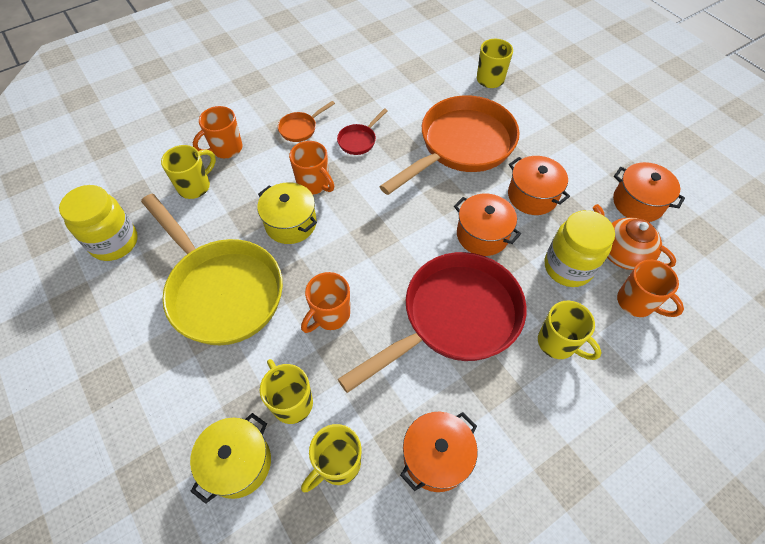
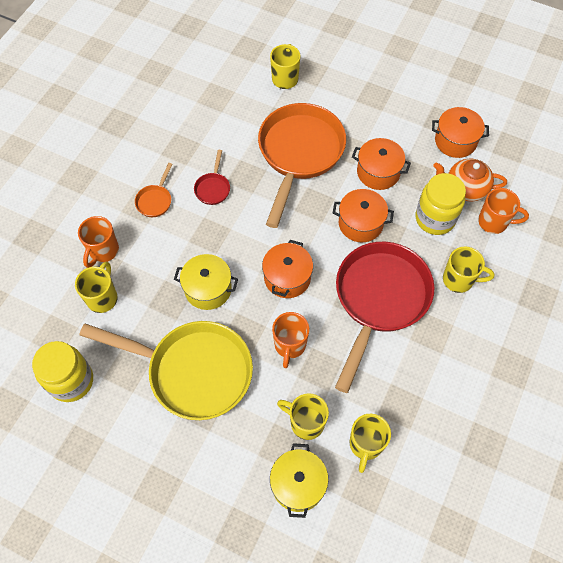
camera: 30 degrees left, 5 degrees up
orange mug [289,141,334,194] -> none
orange pot [400,412,478,492] -> orange pot moved to [262,240,313,298]

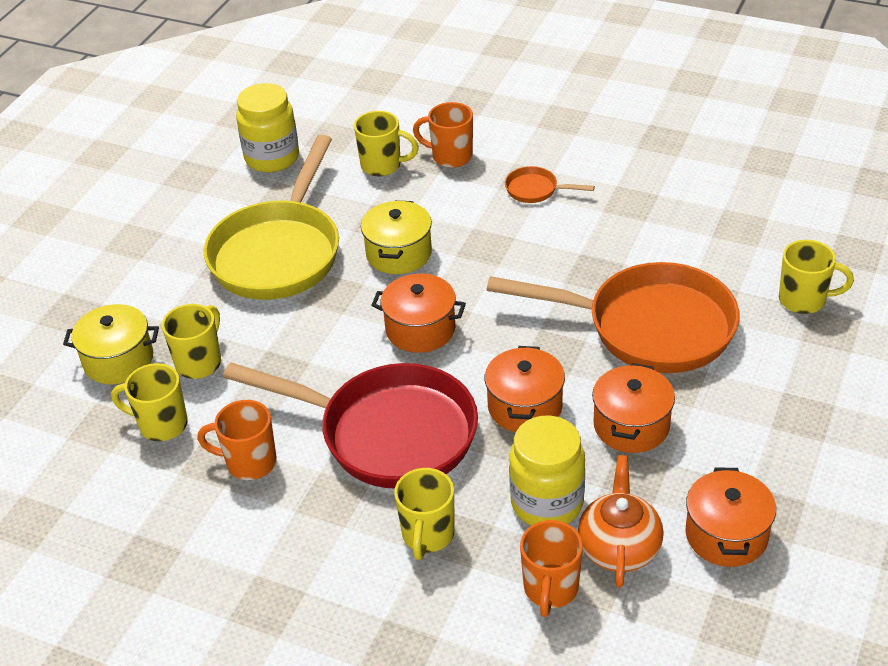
camera: 90 degrees right, 20 degrees down
red pan [194,150,230,205] -> none
orange mug [272,312,309,368] -> orange mug moved to [197,400,277,480]

